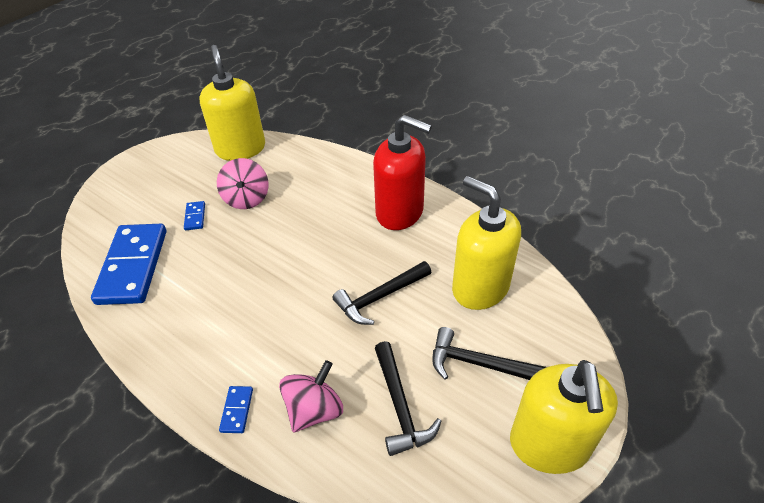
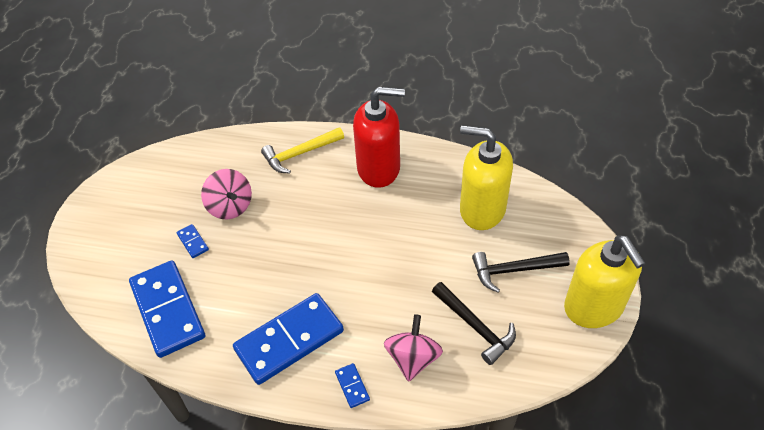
camera: 25 degrees left, 5 degrees up
yellow soap dispenser [200,45,265,161] -> none
black hammer [333,261,432,325] -> none
none -> blue domino [233,293,344,385]
none -> yellow hammer [261,127,344,173]

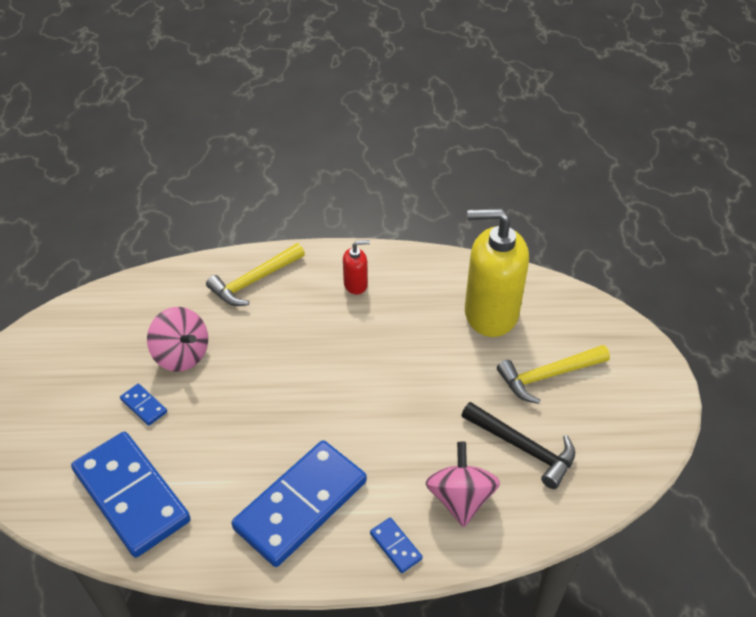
camera: 15 degrees left, 5 degrees down
red soap dispenser [353,87,405,188] -> red soap dispenser [343,240,370,294], size x0.45
black hammer [472,252,570,293] -> yellow hammer [497,345,610,404]
yellow soap dispenser [564,235,646,328] -> none

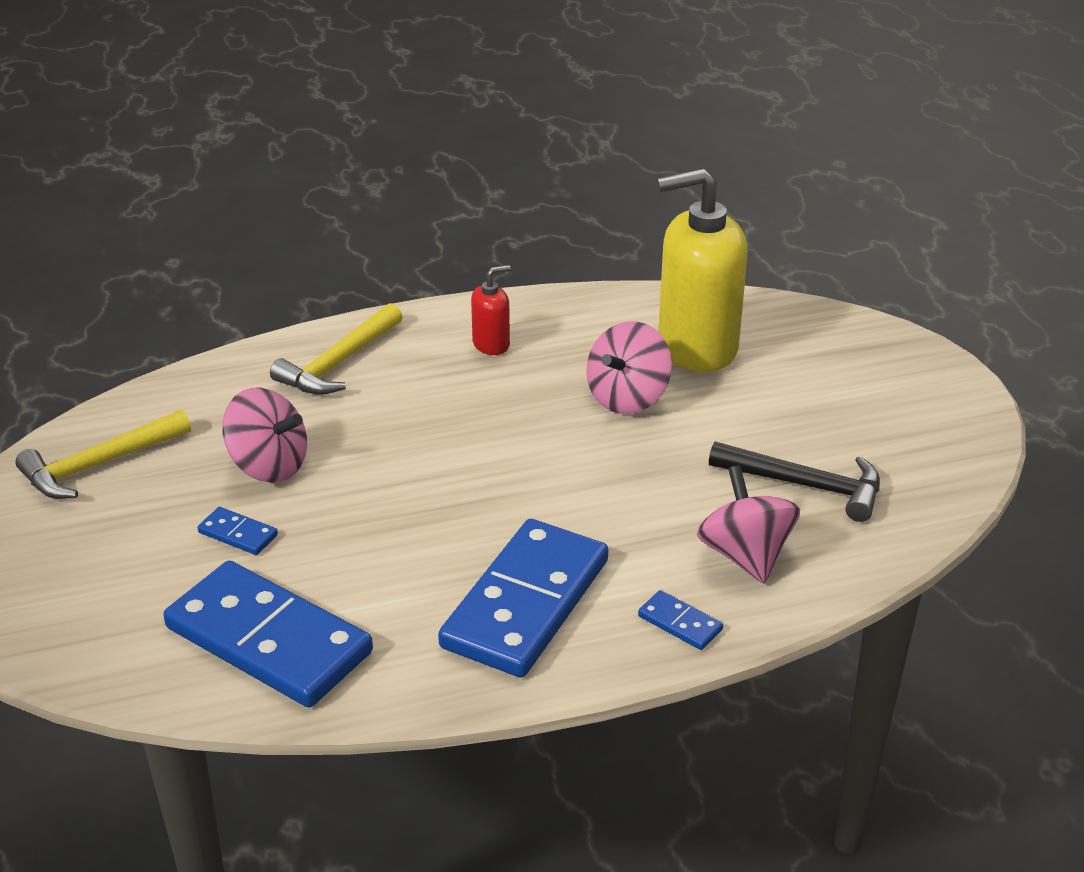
camera: 15 degrees left, 10 degrees down
yellow hammer [497,345,610,404] -> yellow hammer moved to [15,410,191,499]
none -> pink spinning top [586,321,672,414]

